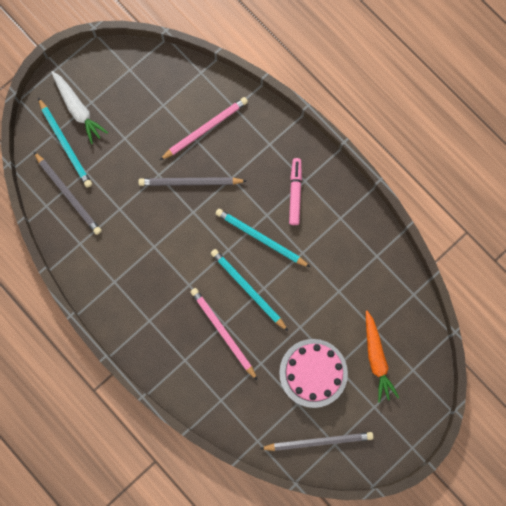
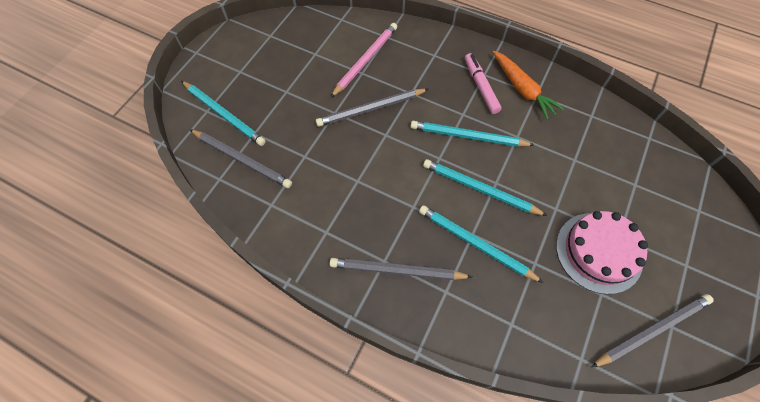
camera: 20 degrees left, 15 degrees down
white carrot [51,71,108,144] -> none
pink pencil [190,288,258,381] -> turquoise pencil [419,205,544,283]
orange carrot [366,311,399,403] -> orange carrot moved to [493,51,564,120]
none -> grey pencil [329,258,472,280]

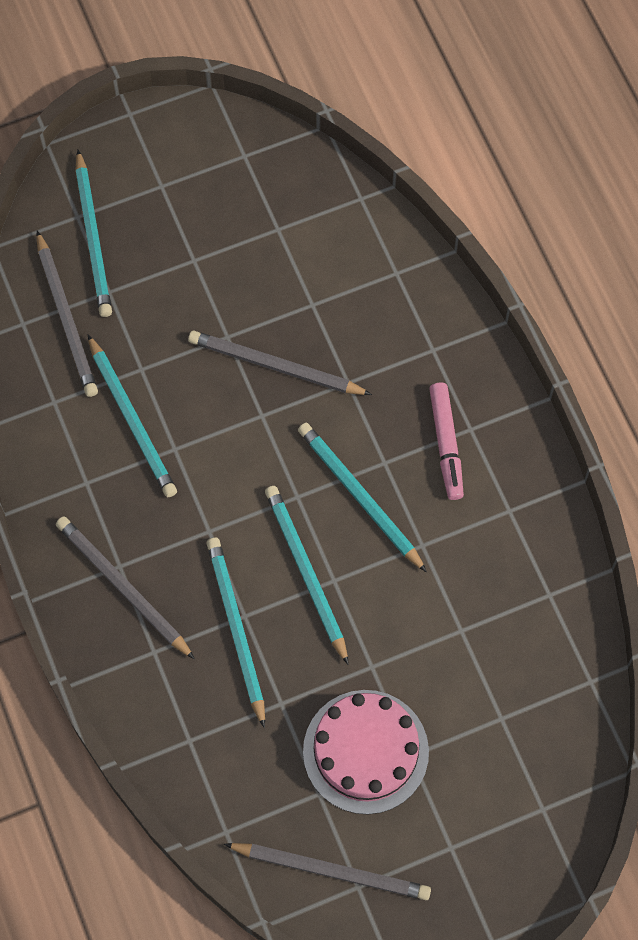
camera: 40 degrees right, 5 degrees up
pink pencil [330,23,397,98] -> none
pink marker [465,53,502,114] -> pink marker turned 150 degrees clockwise [429,383,464,500]
orange carrot [493,51,564,120] -> none
none -> turquoise pencil [88,335,177,497]

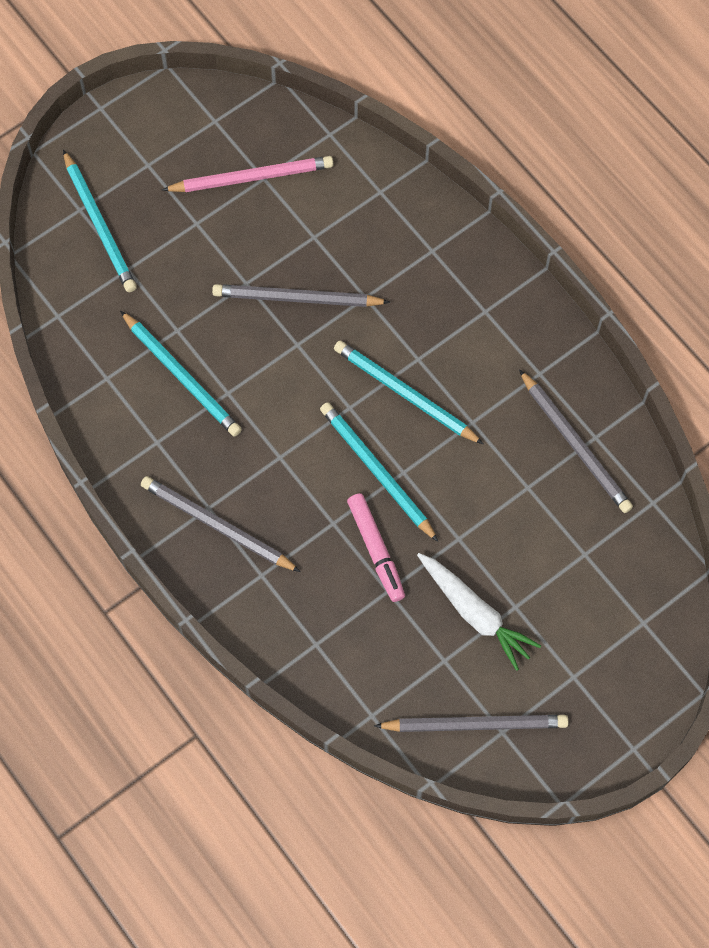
camera: 15 degrees left, 0 degrees up
grey pencil [36,231,98,397] -> grey pencil moved to [519,369,633,513]
turquoise pencil [206,538,265,728] -> none
pink cake [303,690,429,814] -> white carrot [417,553,541,671]
pink marker [429,383,464,500] -> pink marker moved to [347,493,405,602]
none -> pink pencil [162,156,334,192]

